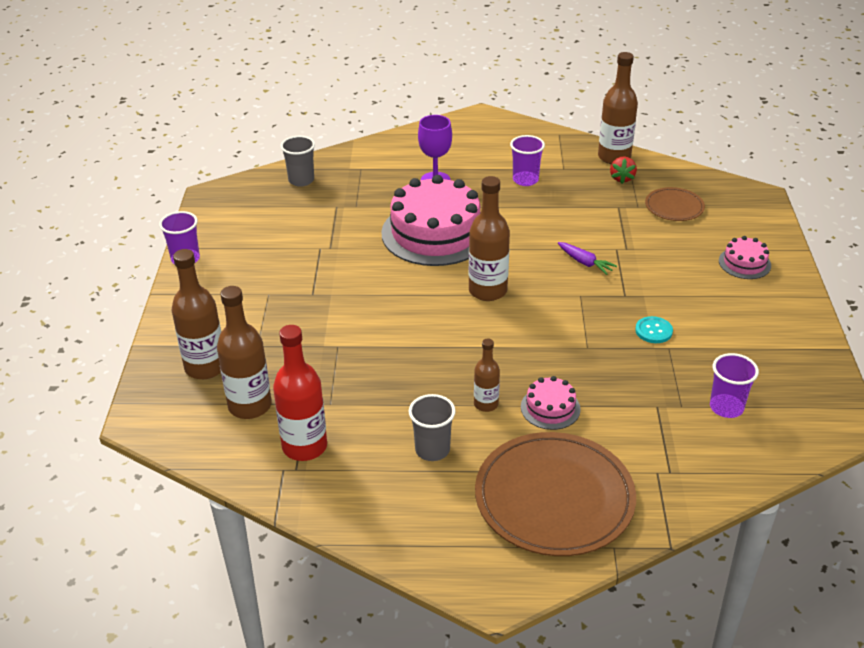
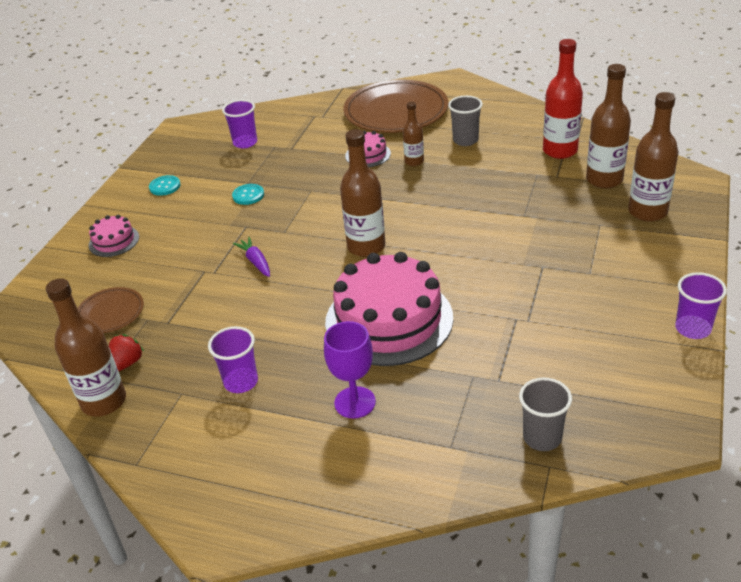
camera: 160 degrees left, 0 degrees up
none -> turquoise button [149,175,180,196]

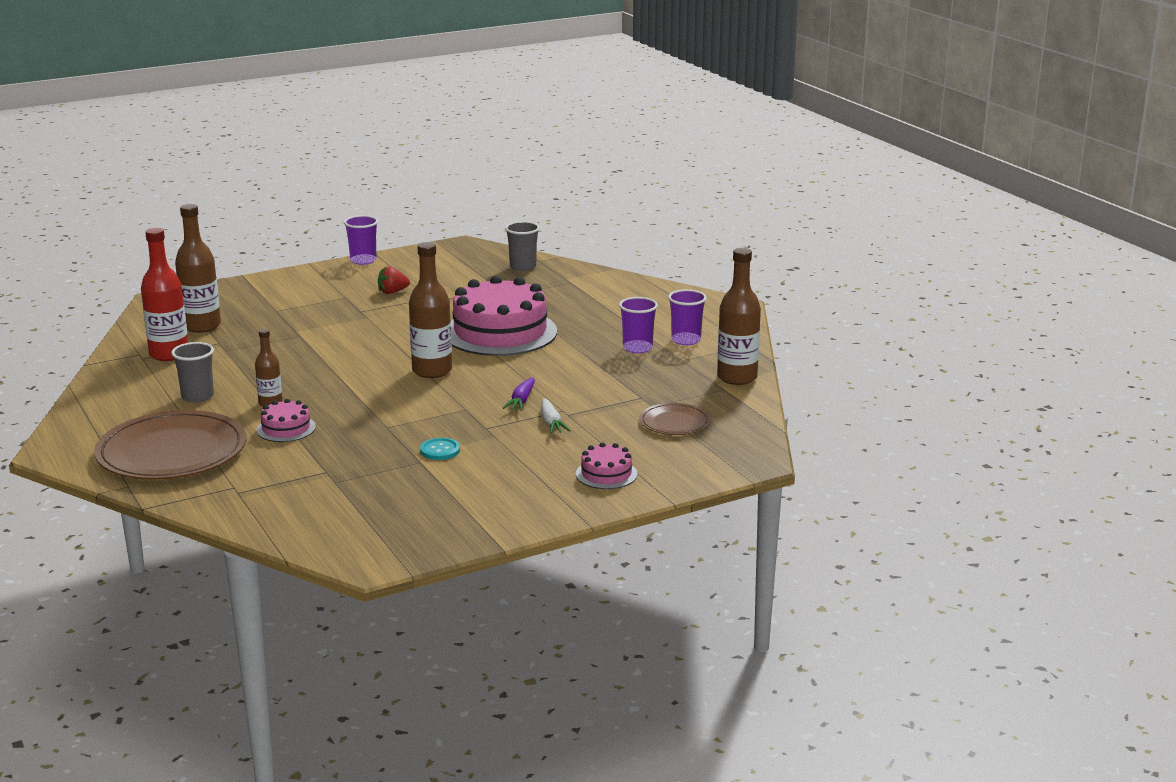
camera: 140 degrees left, 15 degrees down
red strawberry [109,334,144,371] -> red strawberry moved to [378,266,410,294]
turquoise button [149,175,180,196] -> none
purple cup [222,100,257,148] -> purple cup moved to [668,289,707,345]
purple goblet [324,321,376,418] -> none
brown bottle [628,92,679,222] -> none
none -> white carrot [541,398,571,434]

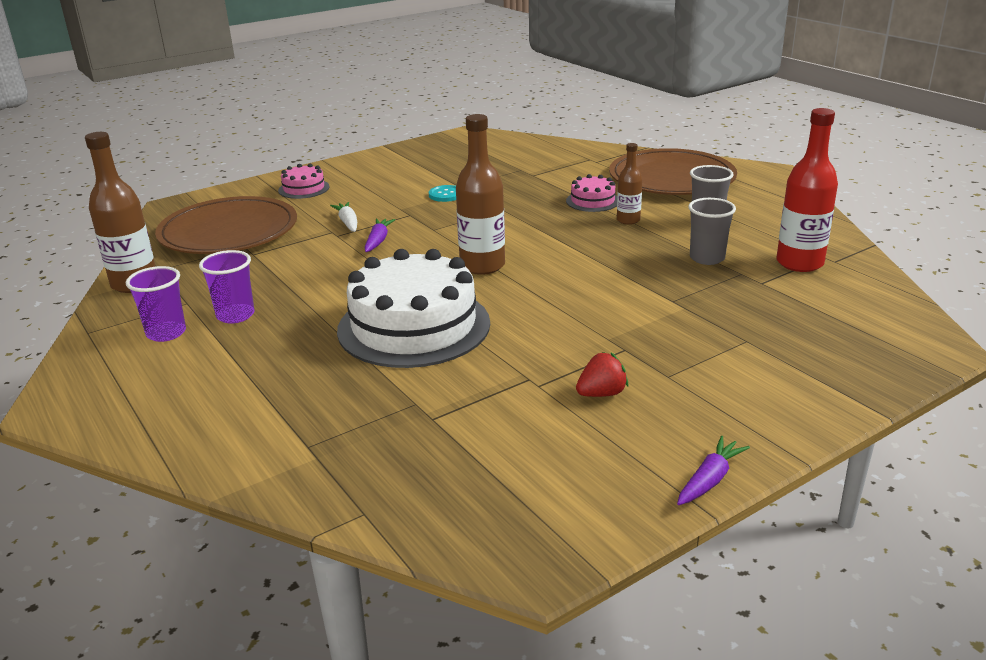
camera: 175 degrees right, 5 degrees up
brown bottle [175,204,221,333] -> none
purple cup [344,215,378,265] -> purple carrot [677,436,750,505]
pink cake [451,275,557,356] -> white cake [337,249,490,368]
grey cup [505,221,540,271] -> grey cup moved to [688,198,736,265]
brown plate [639,403,711,435] -> brown plate [155,196,297,254], size x2.00

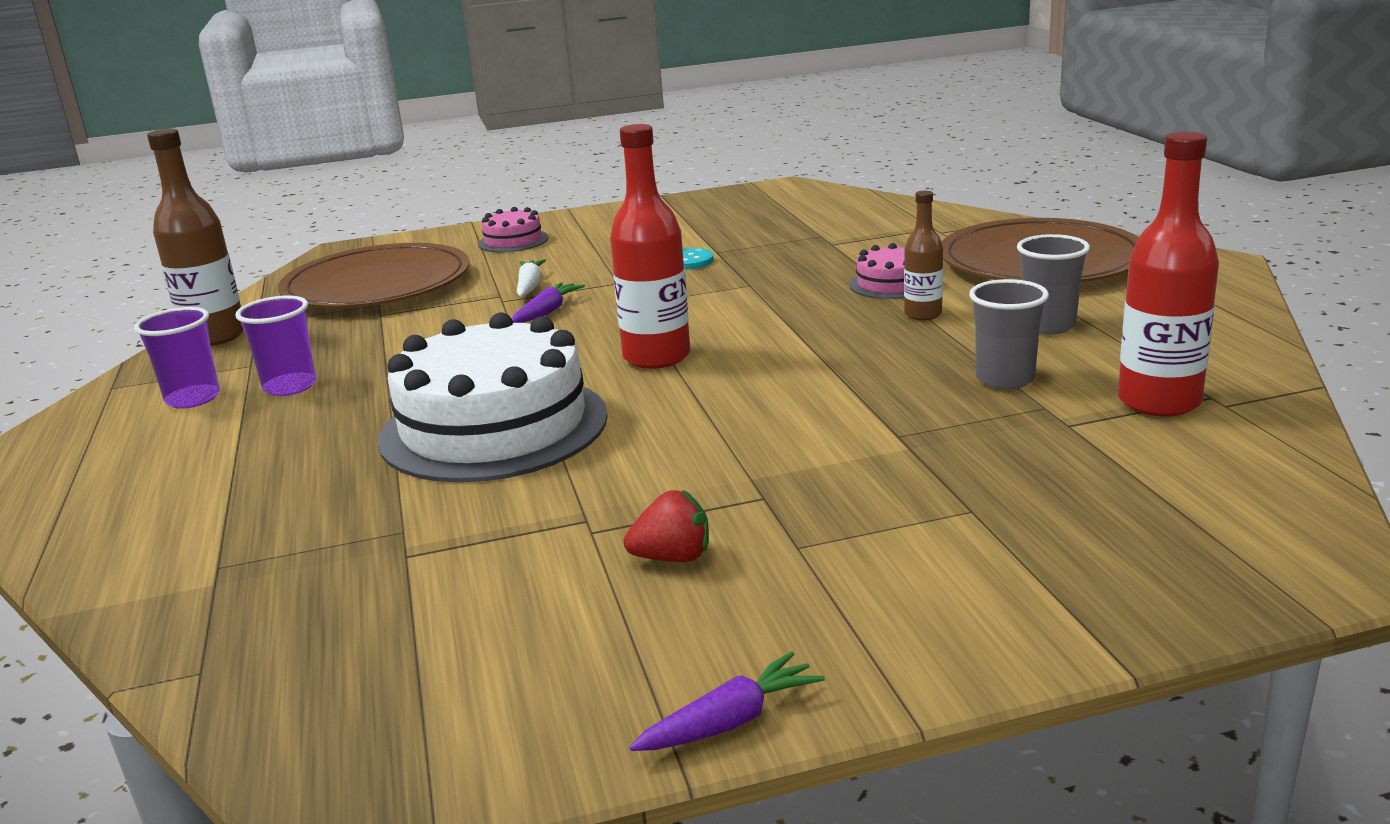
camera: 20 degrees right, 5 degrees down
brown bottle [456,114,505,275] -> red bottle [610,124,691,369]

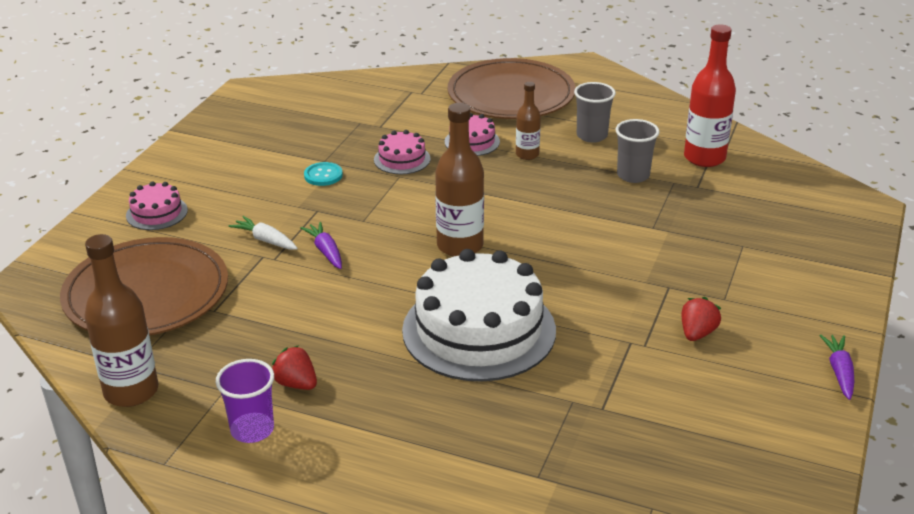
camera: 55 degrees left, 10 degrees up
purple cup [235,295,316,396] -> red strawberry [272,345,317,390]
red bottle [610,124,691,369] -> brown bottle [435,103,484,257]
none -> pink cake [374,130,431,174]

